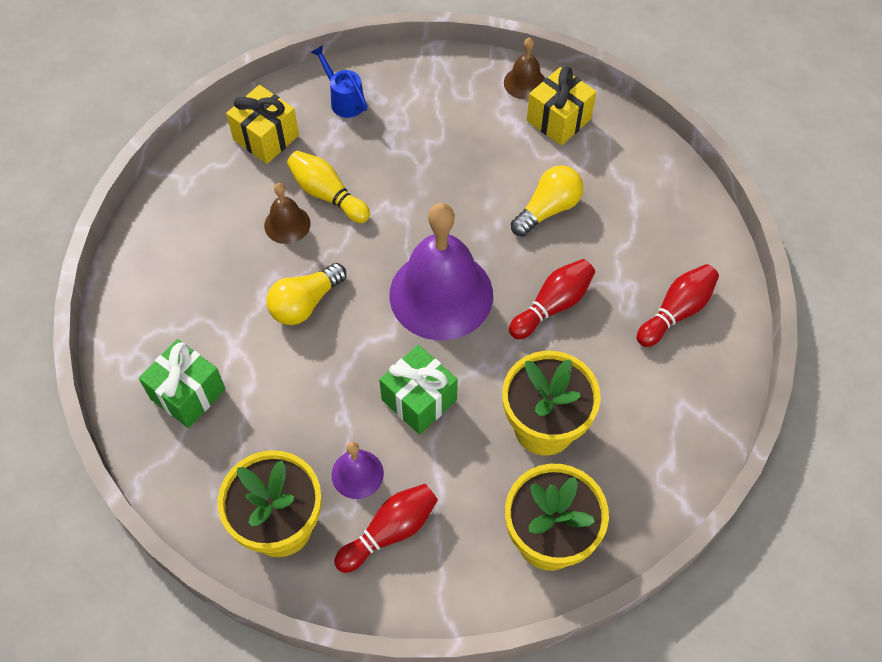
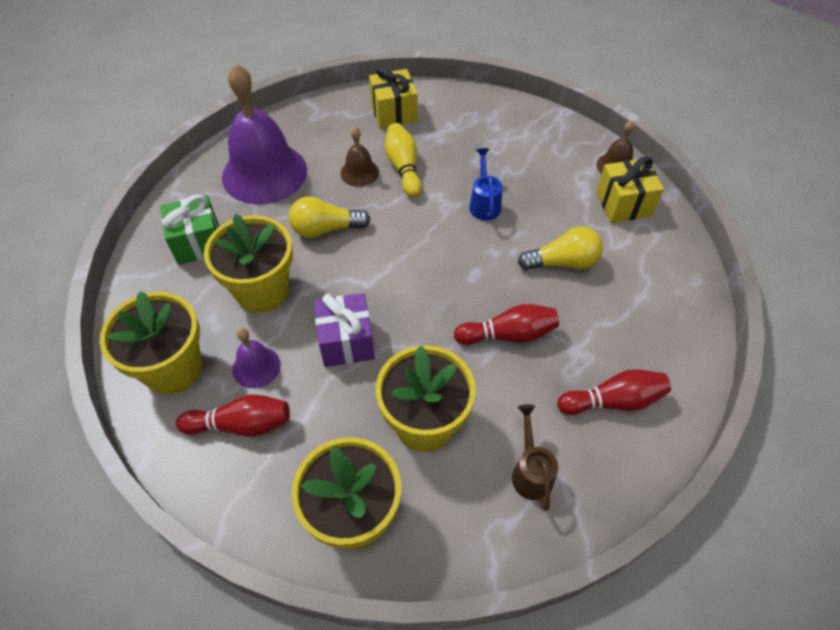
camera: 35 degrees right, 5 degrees down
blue watering can [311,45,367,118] -> blue watering can moved to [469,148,503,221]
green gift [379,345,458,434] -> purple gift [314,293,375,367]
purple bell [389,203,493,340] -> purple bell moved to [222,63,307,205]
none -> yellow flower pot [204,214,293,313]
none -> brown watering can [512,404,558,511]

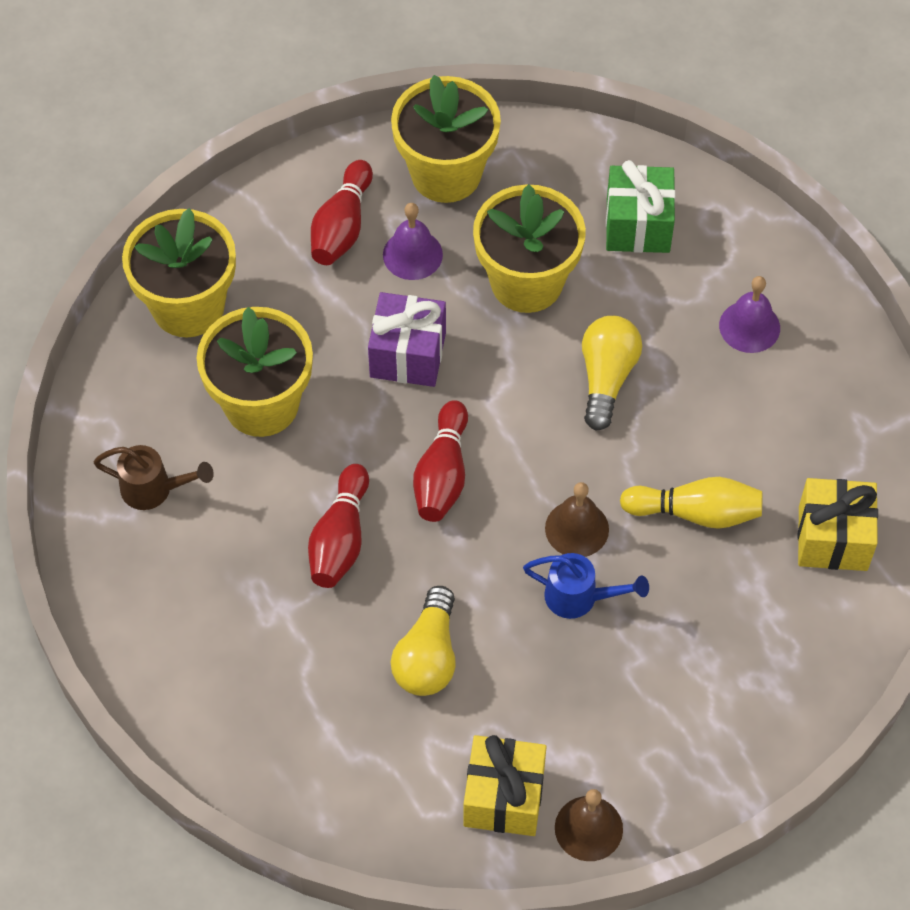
camera: 110 degrees right, 5 degrees up
purple bell [222,63,307,205] -> purple bell [719,276,780,353], size x0.46
brown bell [340,127,379,187] -> brown bell moved to [545,482,609,557]
red bowling pin [557,370,671,415] -> red bowling pin moved to [413,400,468,522]

